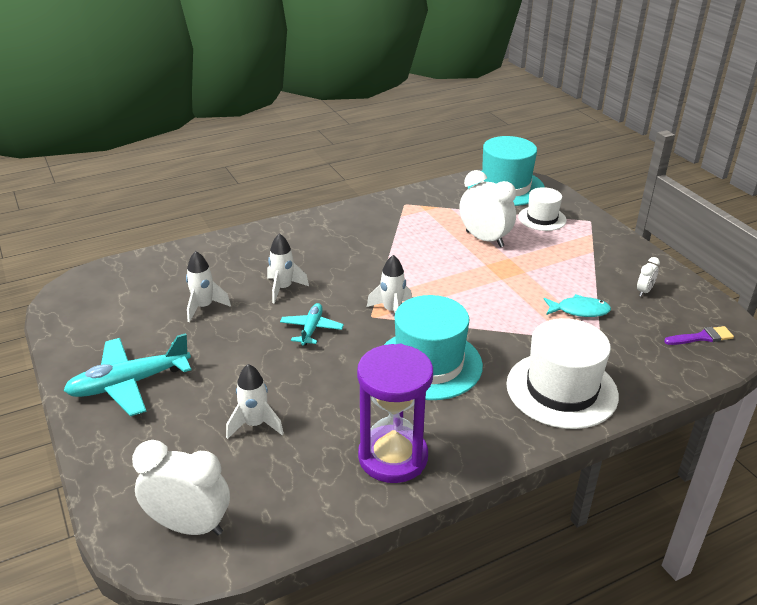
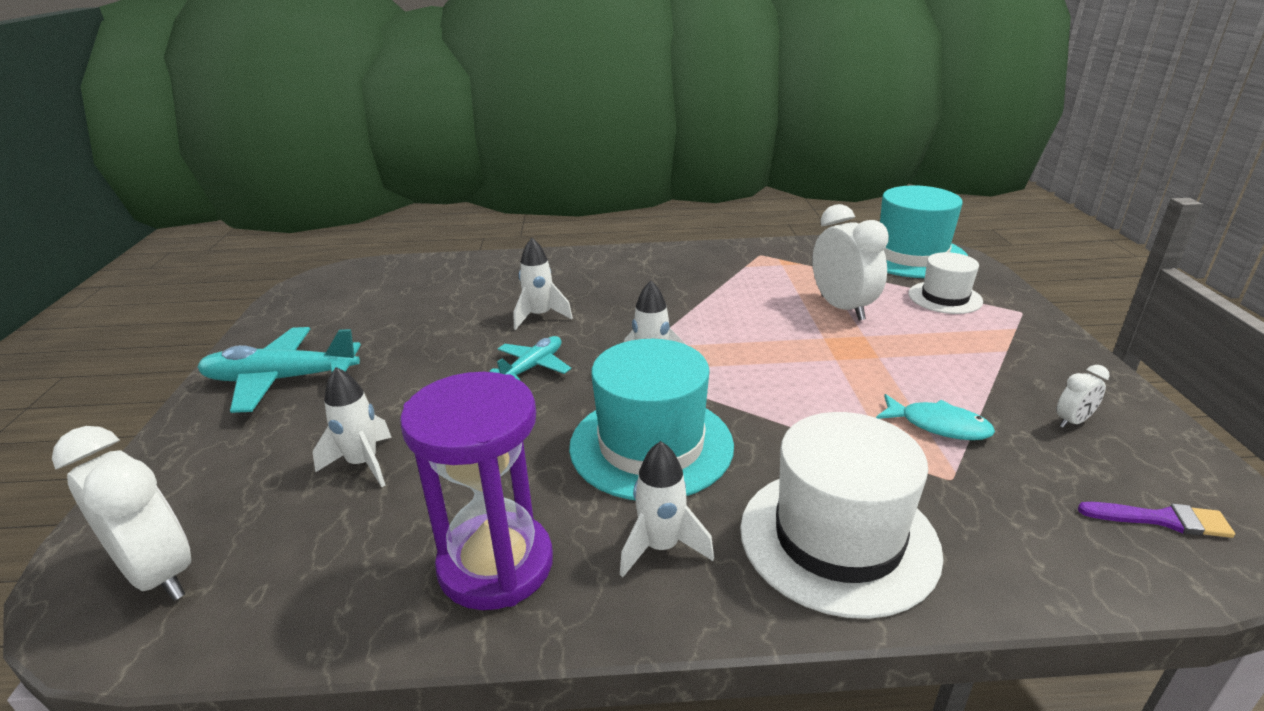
camera: 25 degrees right, 5 degrees down
white rocket [186,251,231,322] -> white rocket moved to [620,441,714,577]

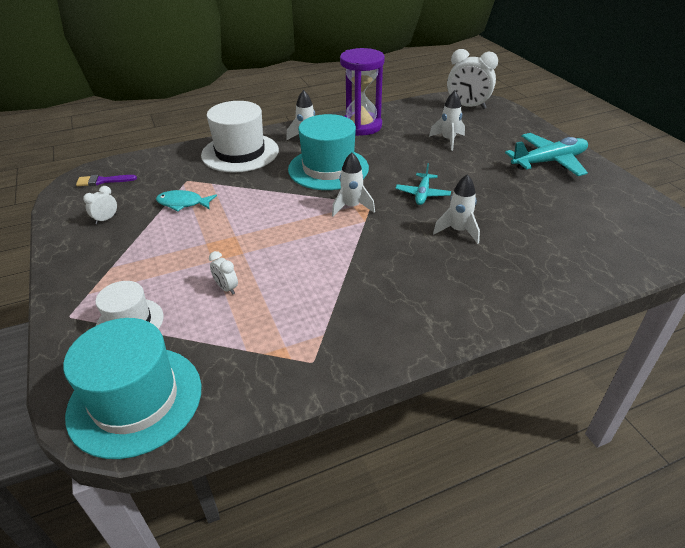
camera: 160 degrees right, 10 degrees up
white clock [812,204,889,321] -> white clock [209,251,238,295], size x0.47

